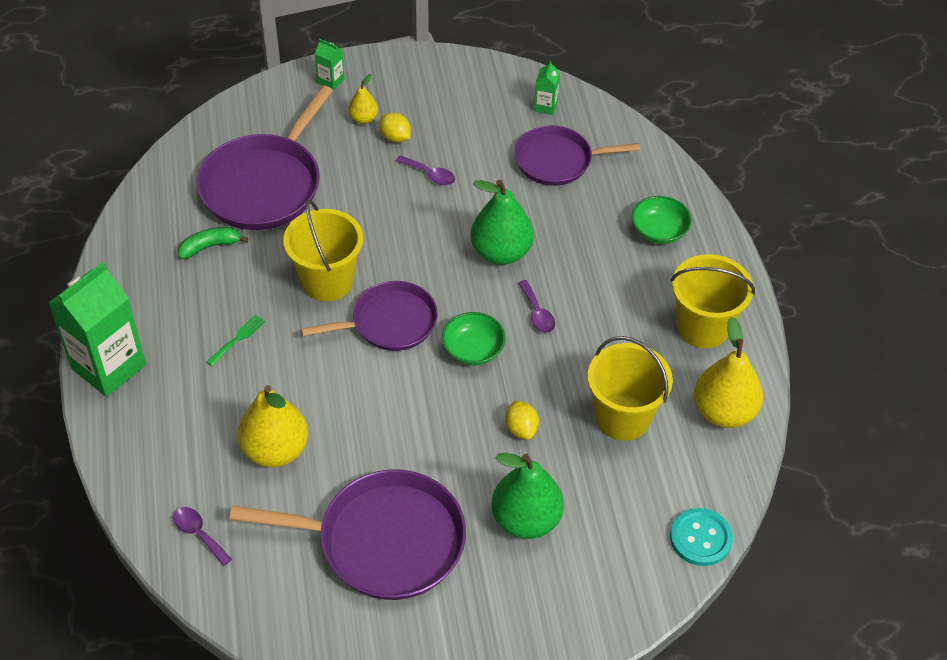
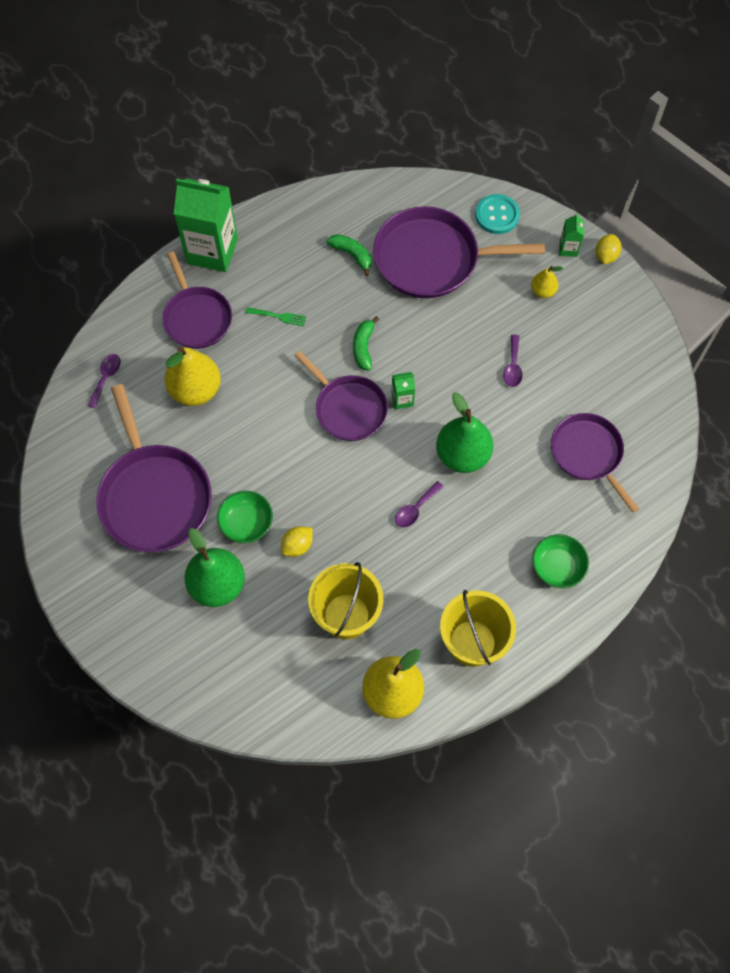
camera: 65 degrees right, 15 degrees up
yellow bucket [283,199,363,301] -> green banana [353,316,379,370]
yellow lemon [380,113,411,143] -> yellow lemon moved to [596,234,622,264]
green bowl [442,312,506,366] -> green bowl moved to [217,491,273,543]
green carton [534,61,560,115] -> green carton moved to [391,372,415,409]
turquoise button [670,508,733,566] -> turquoise button moved to [475,194,520,234]
none -> purple pan [162,252,232,349]

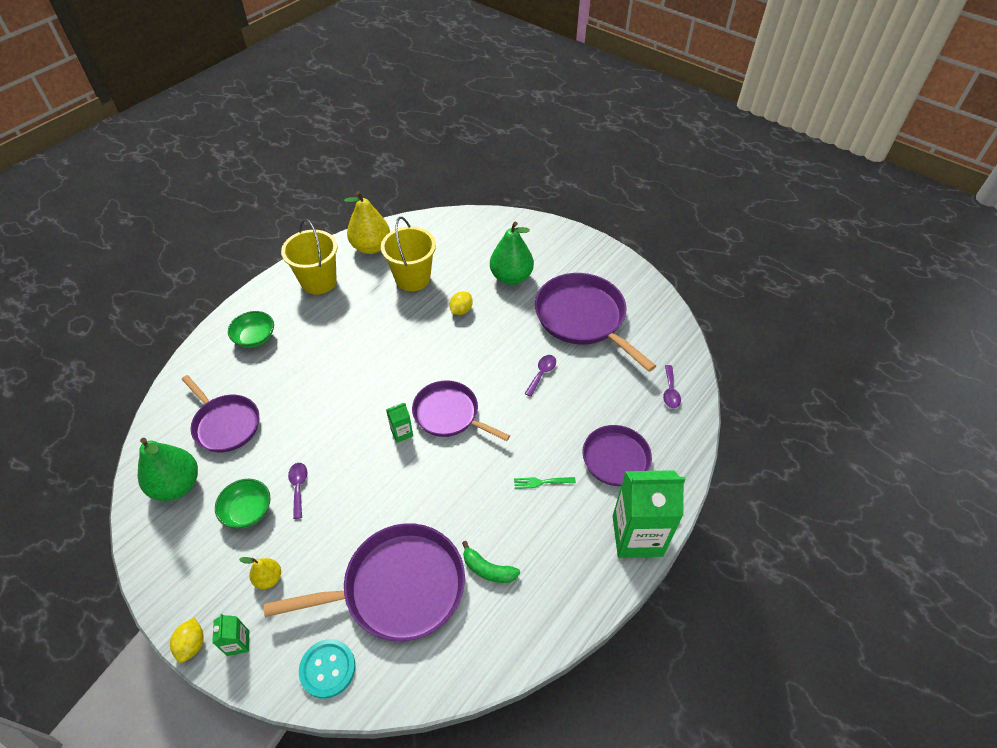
camera: 165 degrees right, 15 degrees down
yellow pear [164,347,221,406] -> none
green bowl [217,491,273,543] -> green bowl moved to [215,479,271,528]
green banana [353,316,379,370] -> none
purple spoon [395,481,444,528] -> purple spoon moved to [524,355,556,397]
green pear [436,392,493,473] -> green pear moved to [138,438,198,501]

